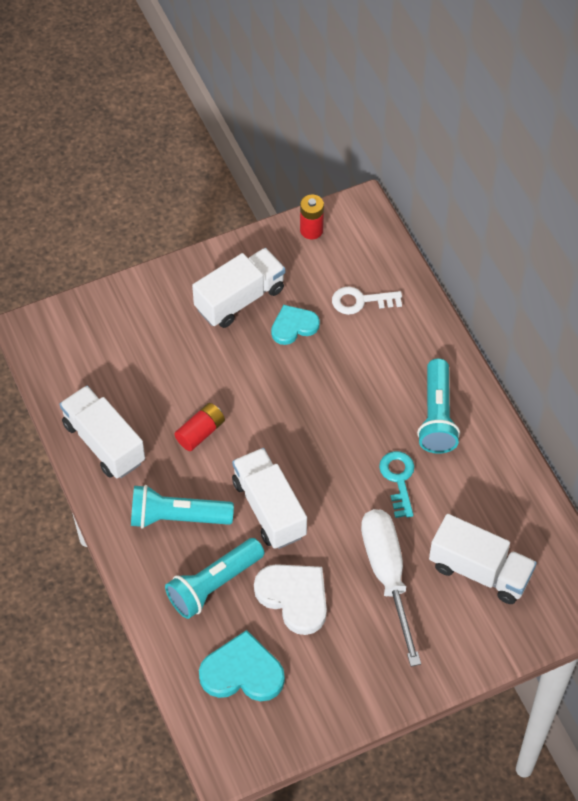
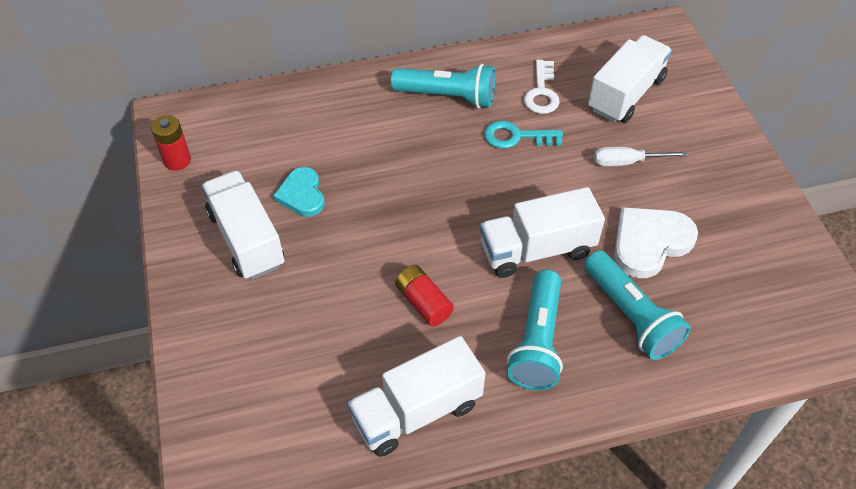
camera: 80 degrees left, 5 degrees down
turquoise heart [199,630,285,701] -> none
white key [332,287,402,315] -> white key moved to [524,60,559,114]
white screwdriver [361,509,421,667] -> white screwdriver [594,147,688,166], size x0.53

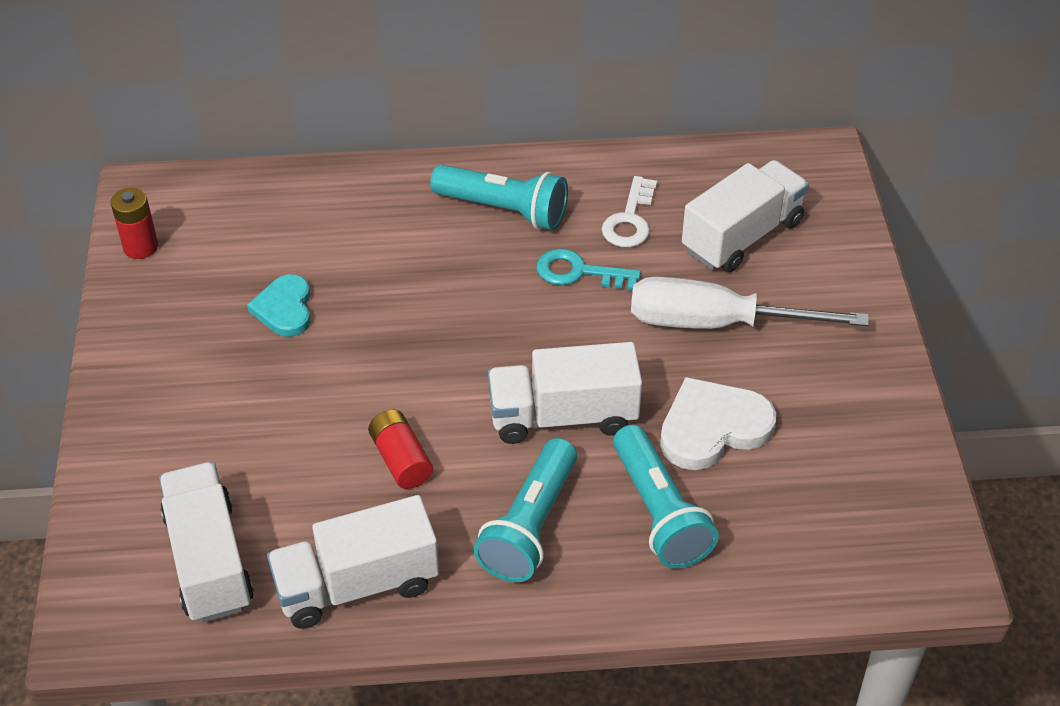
camera: 10 degrees right, 5 degrees down
white truck [202,170,284,280] -> white truck moved to [159,462,254,622]
white screwdriver [594,147,688,166] -> white screwdriver [631,276,869,329], size x1.90

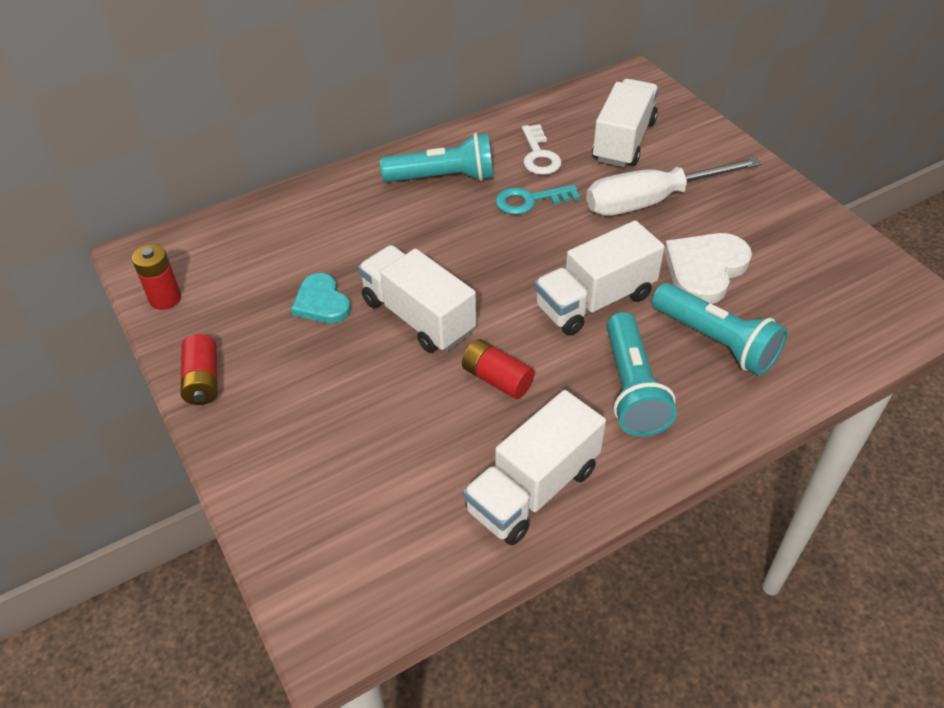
camera: 25 degrees left, 0 degrees up
white truck [159,462,254,622] -> white truck moved to [358,245,476,353]
none -> red battery [181,334,218,405]

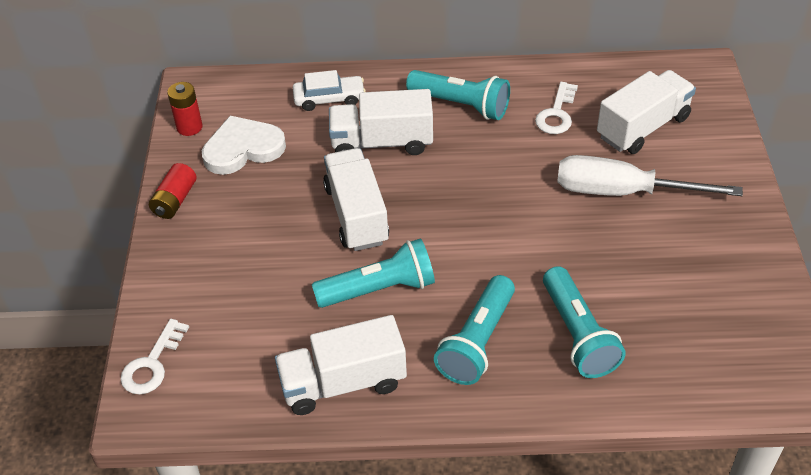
camera: 30 degrees right, 0 degrees up
turquoise heart [291,273,351,323] -> none
red battery [462,339,535,399] -> turquoise flashlight [312,238,435,308]
turquoise key [495,185,580,215] -> none
white truck [534,220,665,335] -> white truck moved to [329,89,433,155]
white heart [664,233,752,304] -> white heart moved to [202,116,286,175]
none -> white key [120,319,189,395]
none -> white car [293,70,366,111]

